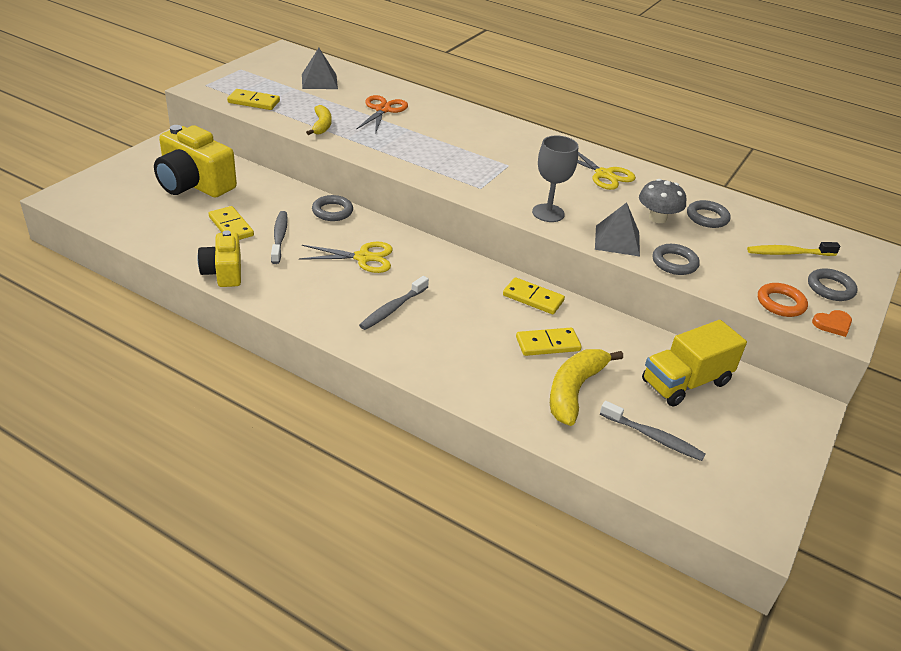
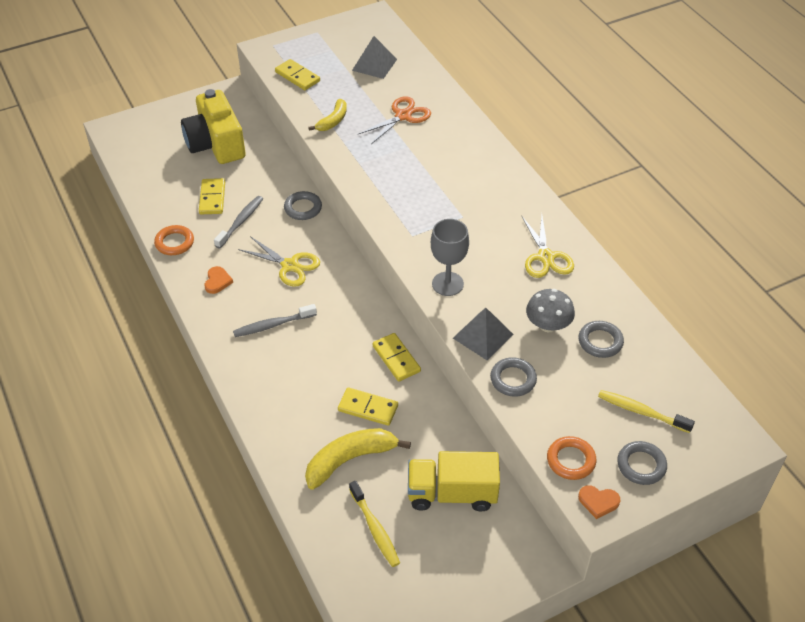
camera: 35 degrees right, 10 degrees up
yellow camera [198,230,241,287] -> orange ring [154,225,194,255]
grey toothbrush [600,401,705,461] -> yellow toothbrush [349,481,400,567]
none -> orange heart [205,266,233,294]

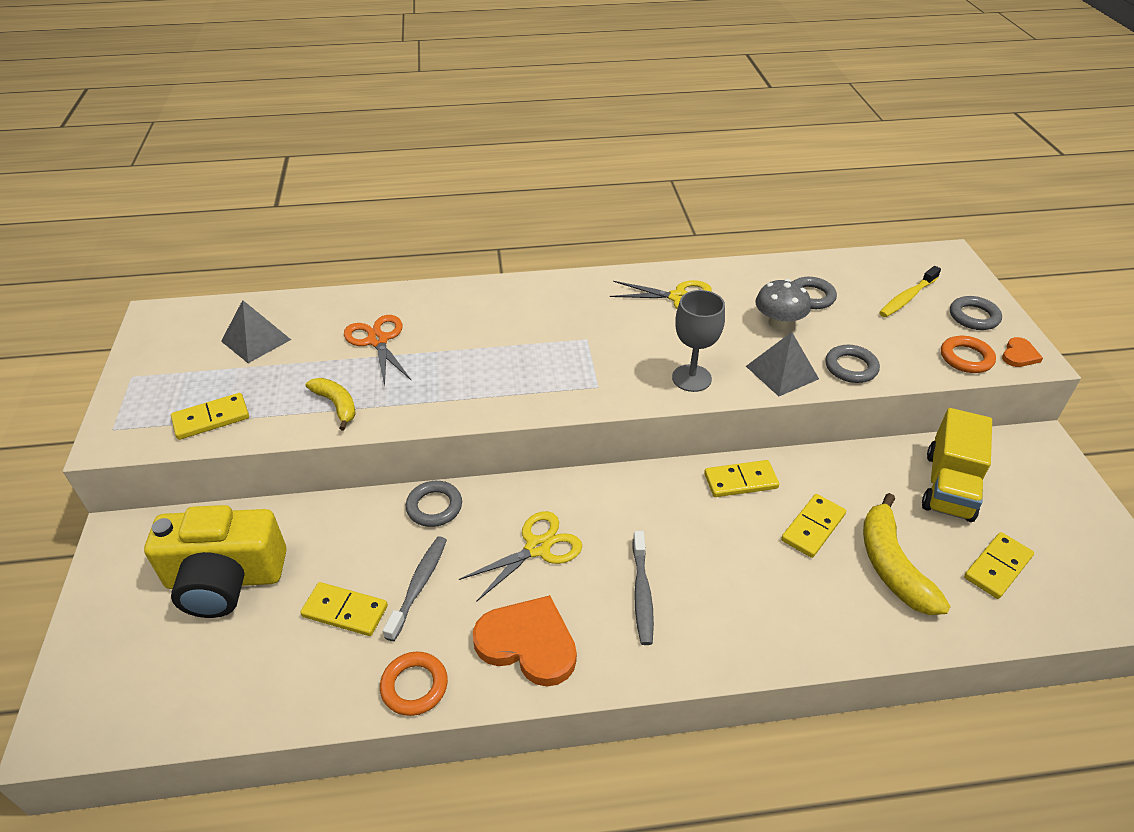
camera: 70 degrees left, 5 degrees down
orange heart [205,266,233,294] -> orange heart [473,595,577,687], size x2.04
grey toothbrush [214,196,263,249] -> grey toothbrush turned 60 degrees clockwise [383,536,447,641]
yellow toothbrush [349,481,400,567] -> yellow domino [964,532,1034,599]

